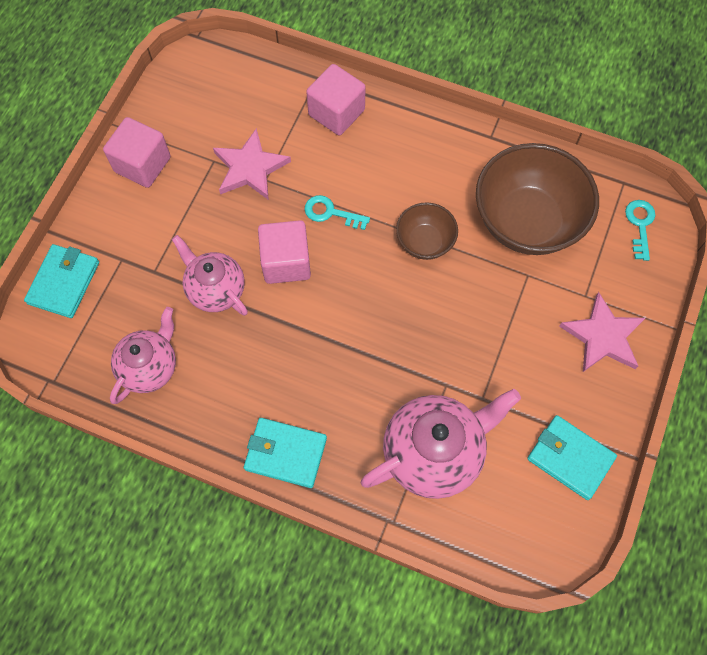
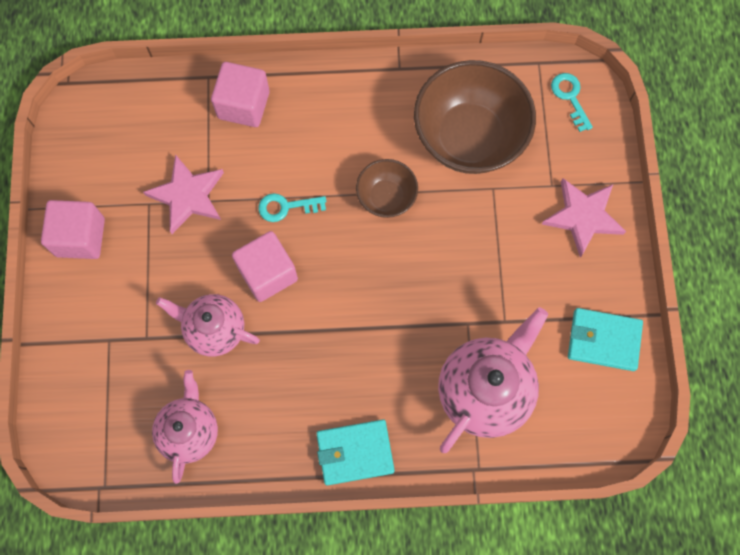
camera: 25 degrees left, 5 degrees up
turquoise wallet [24,244,99,318] -> none

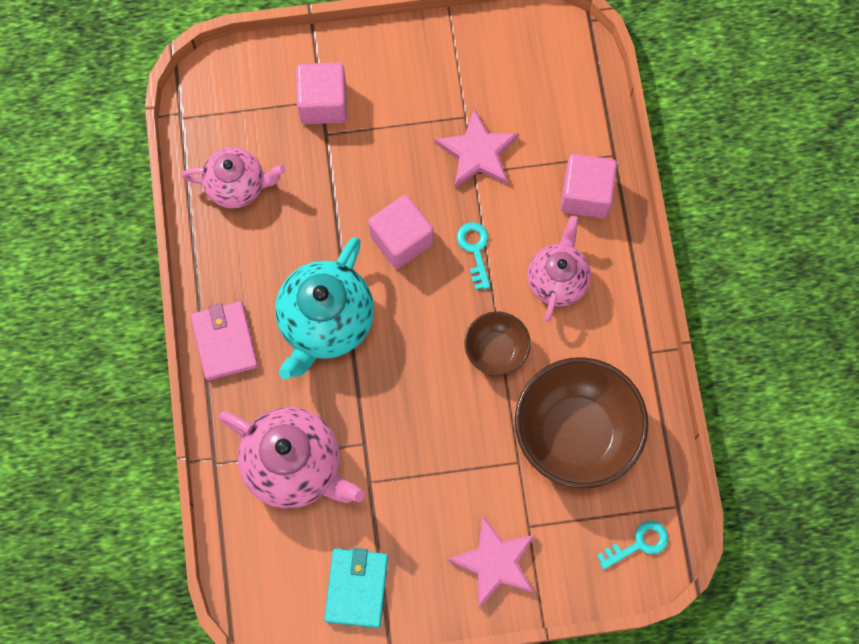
camera: 85 degrees right, 0 degrees up
pink cube [41,200,105,259] -> pink cube moved to [296,62,347,124]
pink teapot [156,294,260,357] -> pink teapot moved to [528,216,591,322]
turquoise wallet [316,419,395,486] -> pink wallet [190,301,258,380]
none -> turquoise teapot [275,237,374,380]

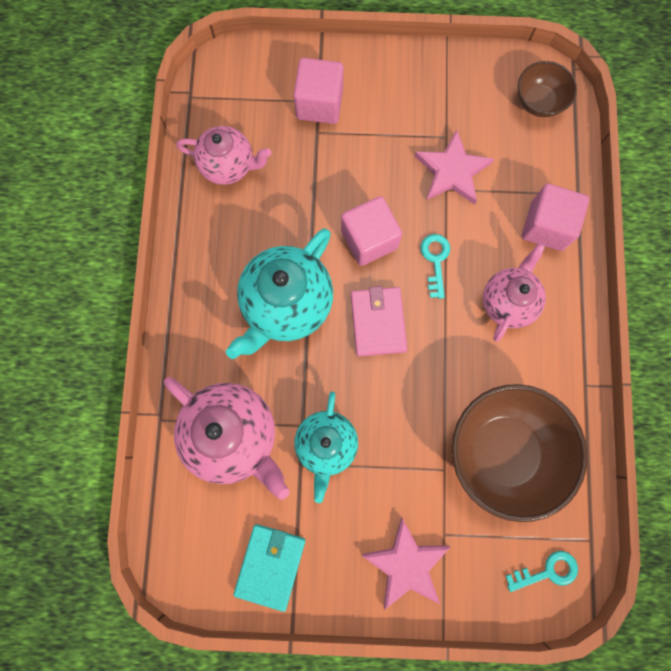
camera: 10 degrees right, 5 degrees up
pink wallet [190,301,258,380] -> pink wallet moved to [351,286,407,357]
brown bowl [464,311,531,375] -> brown bowl moved to [518,61,577,117]
none -> turquoise teapot [294,391,358,503]

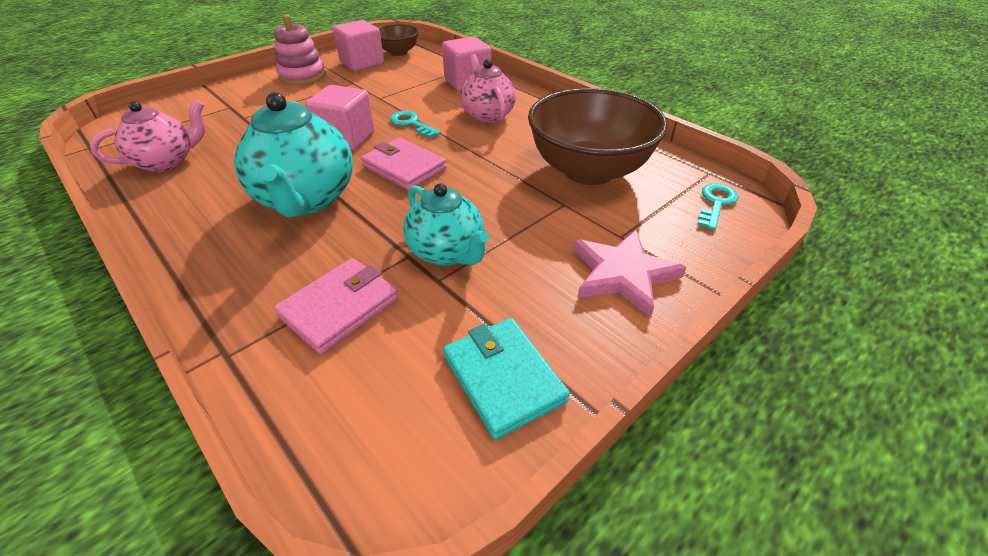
camera: 45 degrees left, 35 degrees down
pink teapot [164,377,290,500] -> pink wallet [274,258,398,354]
pink cube [293,58,344,124] -> pink cube moved to [333,20,384,71]
pink star [415,130,494,205] -> none
none -> pink stacking toy [274,15,326,85]

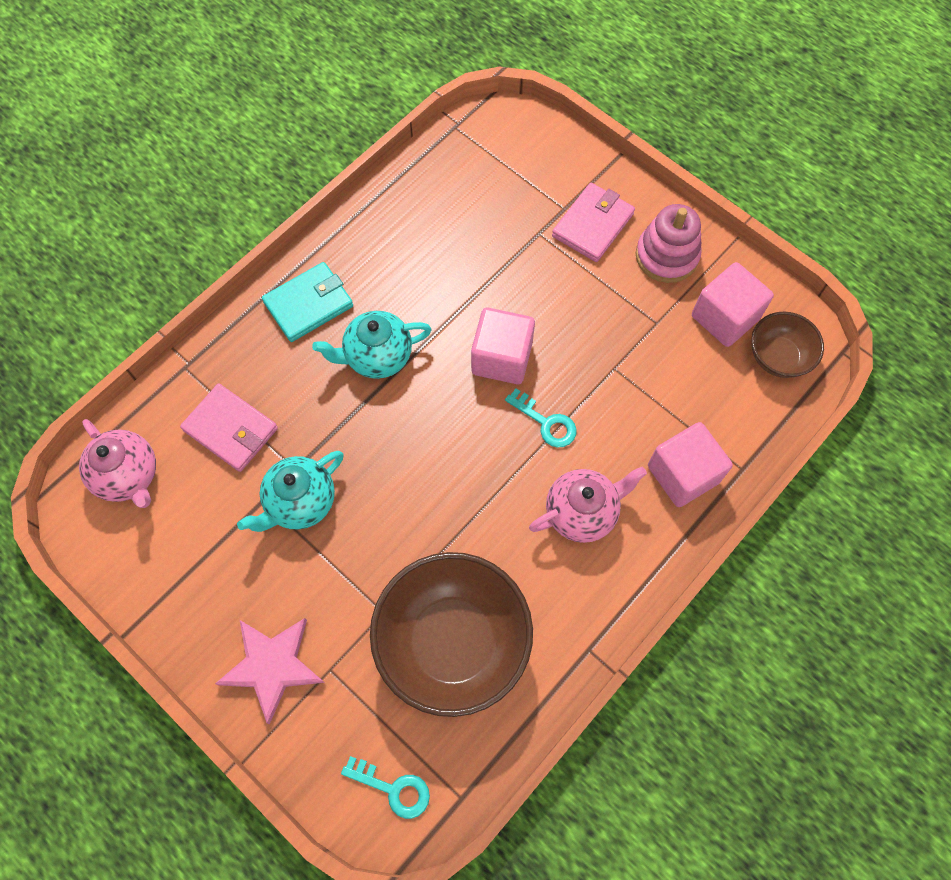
camera: 85 degrees right, 25 degrees up
pink teapot [90,100,205,172] -> pink teapot moved to [79,419,156,508]
turquoise teapot [234,92,353,217] -> turquoise teapot [312,311,432,379], size x0.65
pink wallet [361,137,447,190] -> pink wallet moved to [552,183,635,262]
turquoise key [390,111,441,138] -> turquoise key turned 90 degrees clockwise [505,389,577,448]
turquoise wallet [443,318,570,440] -> turquoise wallet moved to [262,262,353,342]

